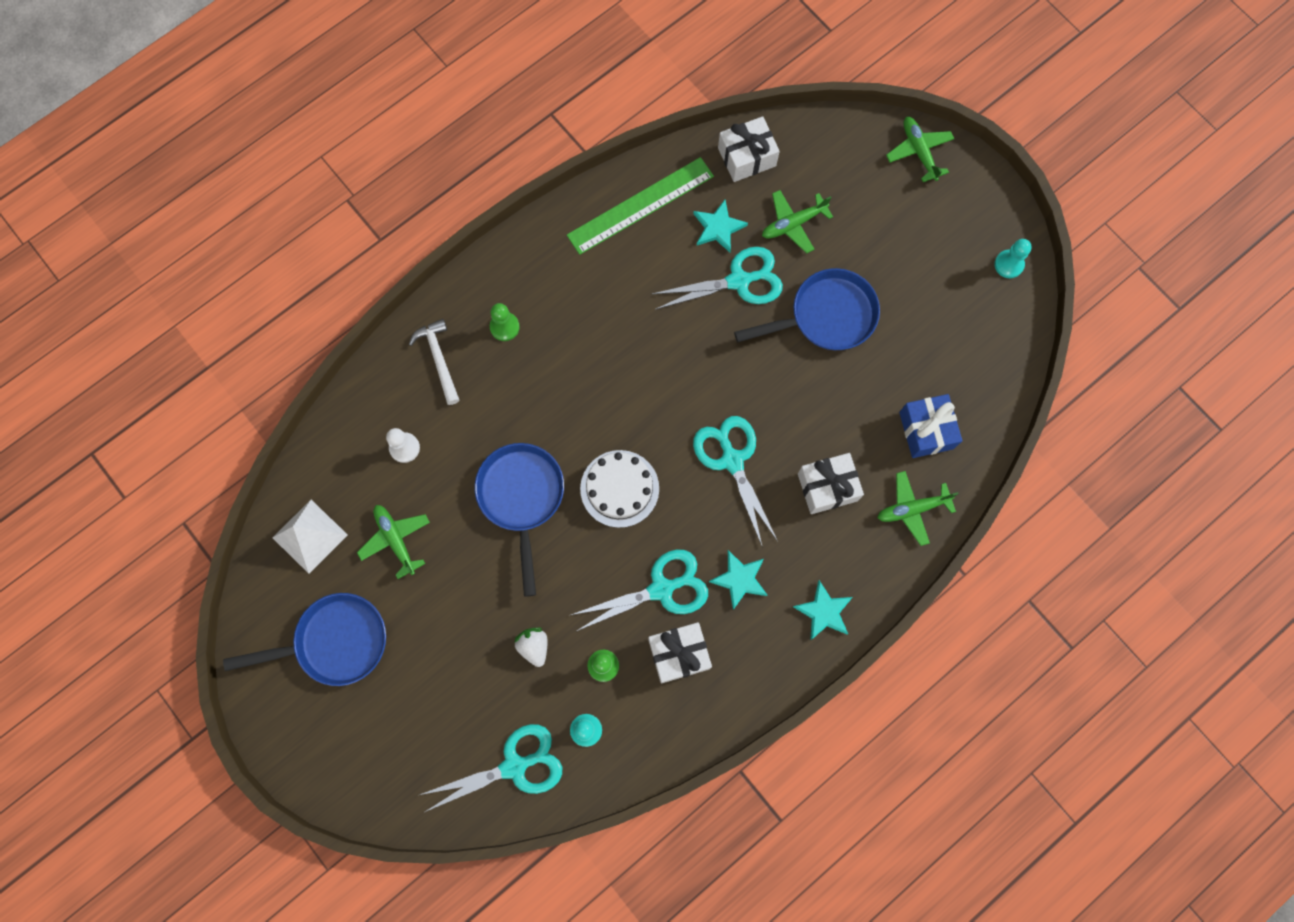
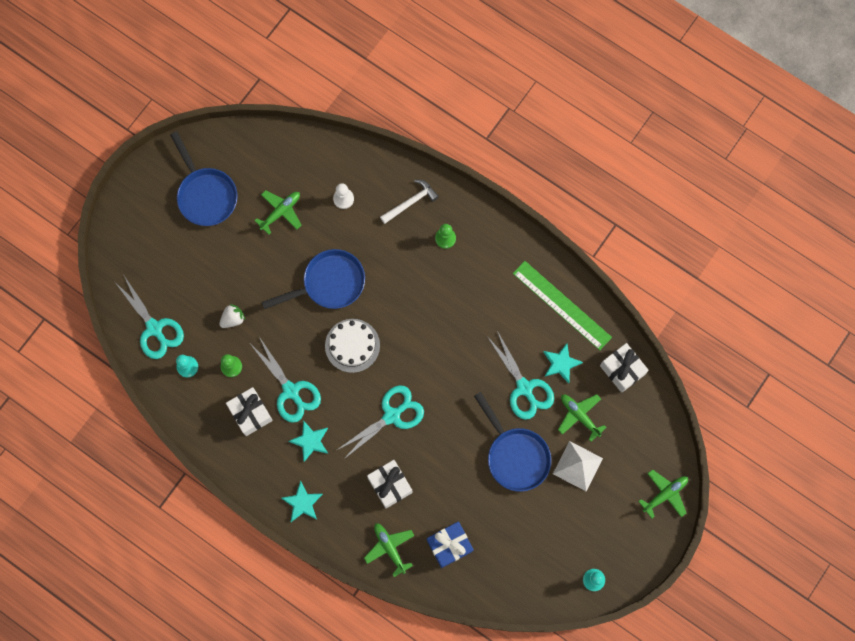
camera: 75 degrees right, 0 degrees up
white pyramid [272,500,347,574] -> white pyramid moved to [553,441,603,491]

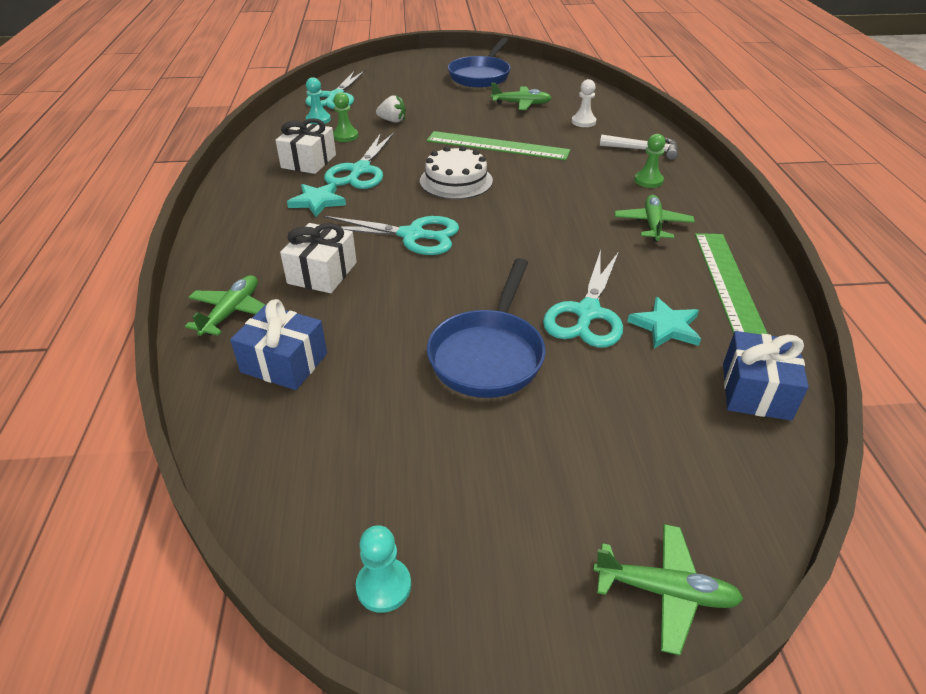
camera: 50 degrees right, 35 degrees down
blue pan [262,249,365,309] -> green ruler [427,131,570,160]
turquoise star [281,481,323,522] -> none
white pyramid [553,441,603,491] -> none
green plane [558,394,607,441] -> green plane moved to [615,195,695,242]
white gift [600,343,649,393] -> blue gift [723,331,809,420]

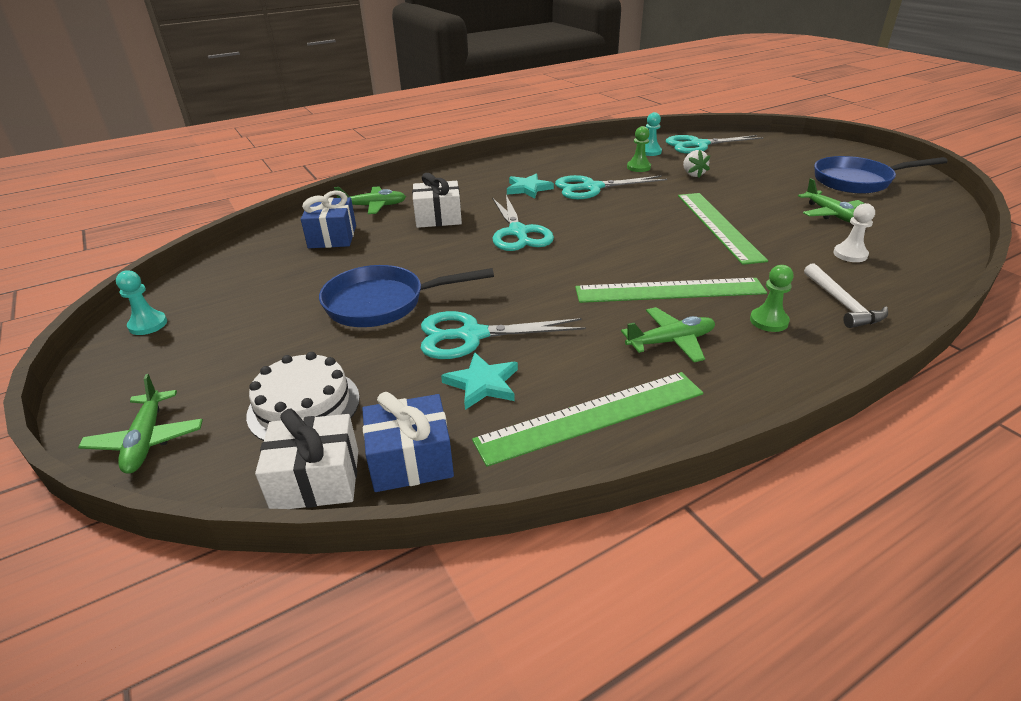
camera: 65 degrees right, 5 degrees down
white gift [275,118,336,174] -> white gift moved to [255,409,358,509]
white cake [420,146,493,199] -> white cake moved to [246,352,360,441]
none -> green ruler [575,278,767,303]

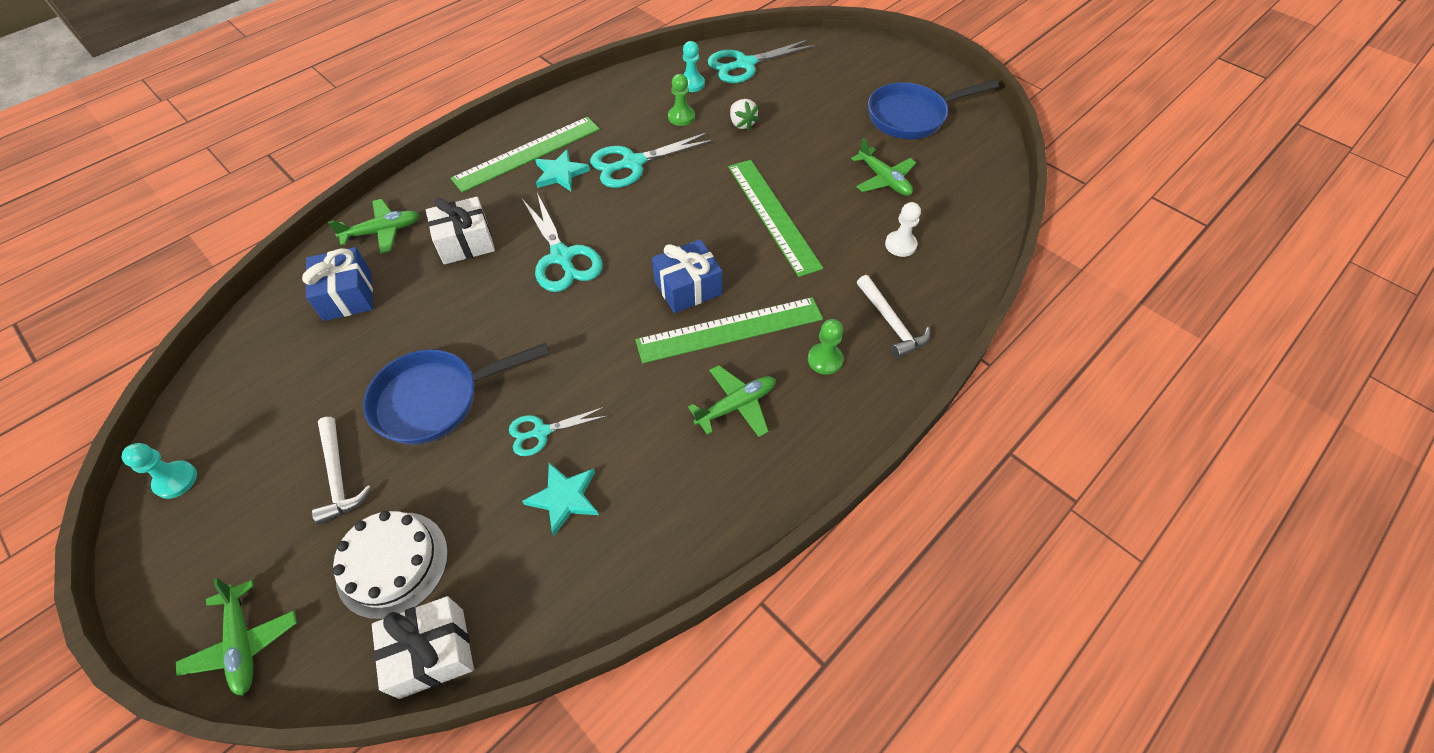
camera: 15 degrees left, 20 degrees up
blue gift [362,392,454,492] -> blue gift moved to [652,239,722,313]
turquoise scissors [420,311,586,359] -> turquoise scissors [509,407,607,456], size x0.59
green ruler [472,372,703,467] -> green ruler moved to [451,117,600,193]
none -> white hammer [312,417,371,525]

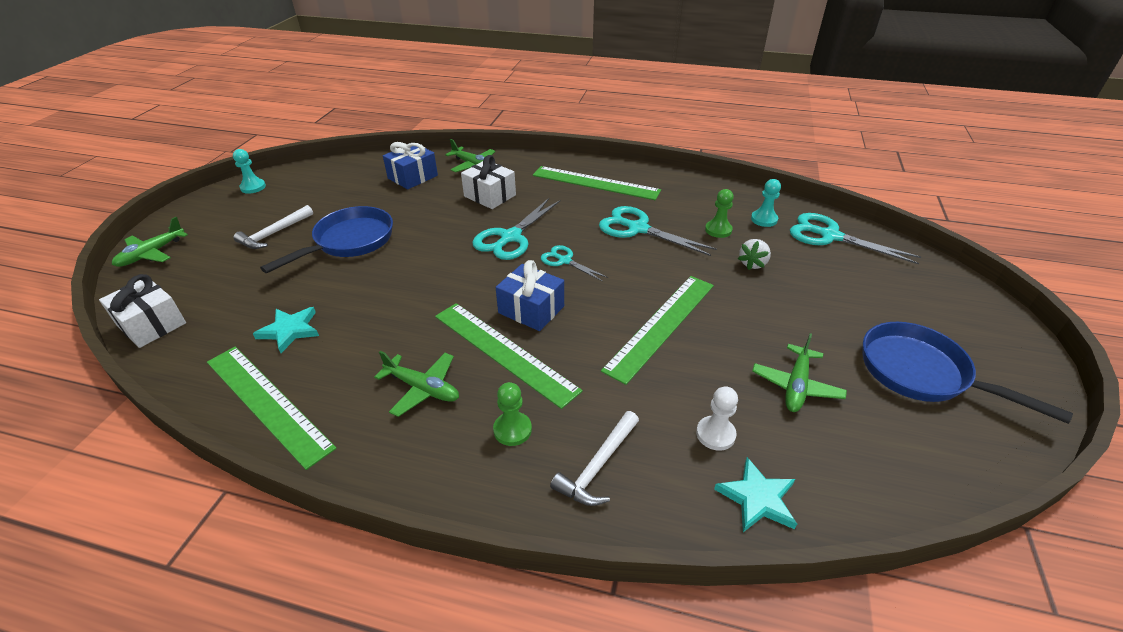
camera: 60 degrees right, 15 degrees down
white cake [333,511,448,619] -> none
blue pan [363,343,550,445] -> blue pan turned 90 degrees clockwise [260,206,393,273]
turquoise scissors [509,407,607,456] -> turquoise scissors moved to [541,245,608,282]
turquoise star [535,149,590,191] -> turquoise star moved to [714,457,797,532]
none -> green ruler [207,347,337,470]

